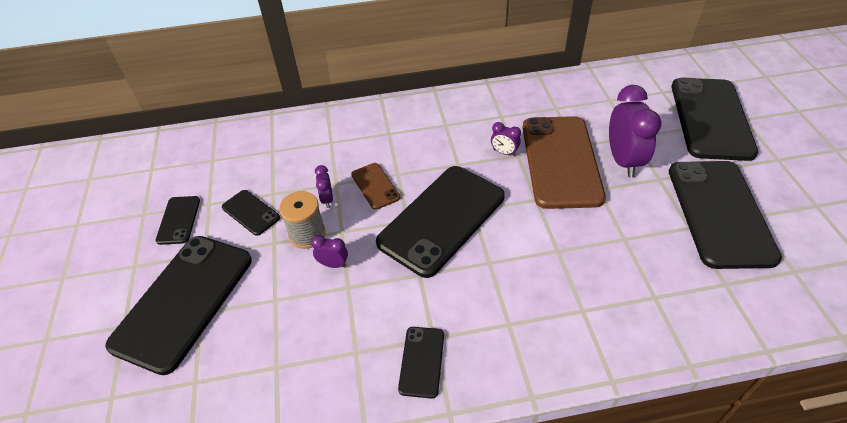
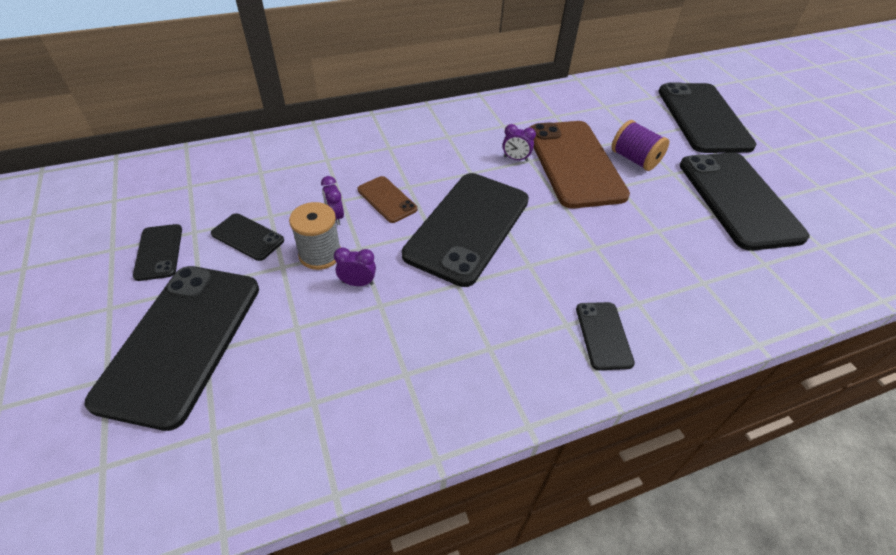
camera: 15 degrees left, 0 degrees up
black phone [398,327,444,399] -> black phone moved to [576,302,635,370]
purple clock [609,85,661,177] -> purple spool [611,120,669,171]

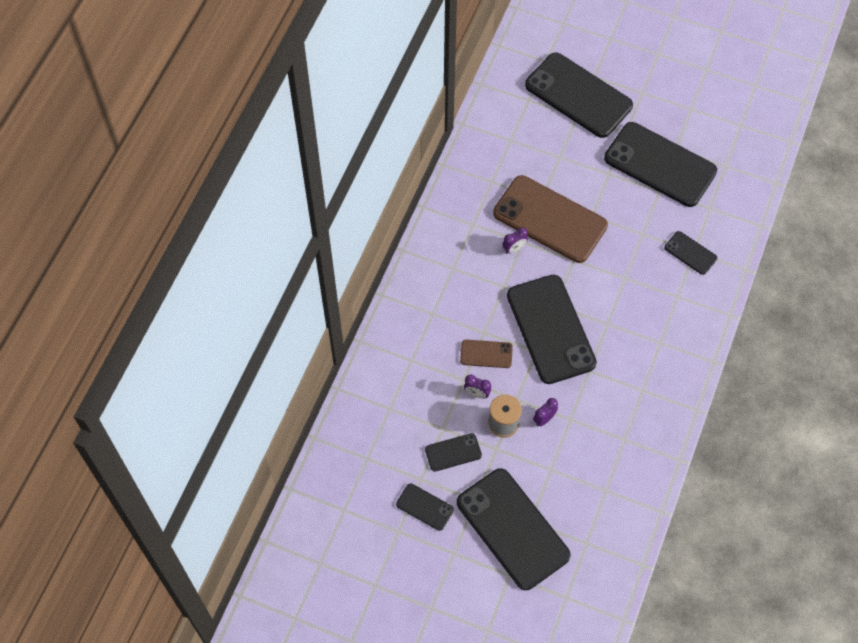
camera: 45 degrees left, 15 degrees up
black phone [576,302,635,370] -> black phone moved to [664,231,717,275]
purple spool [611,120,669,171] -> none

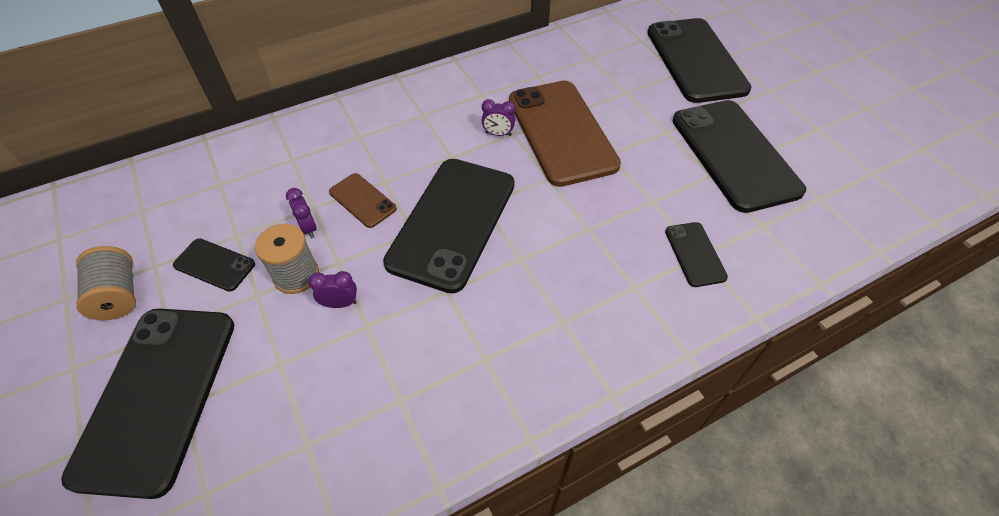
camera: 40 degrees right, 10 degrees down
black phone [396,483,454,531] -> grey spool [76,246,136,320]

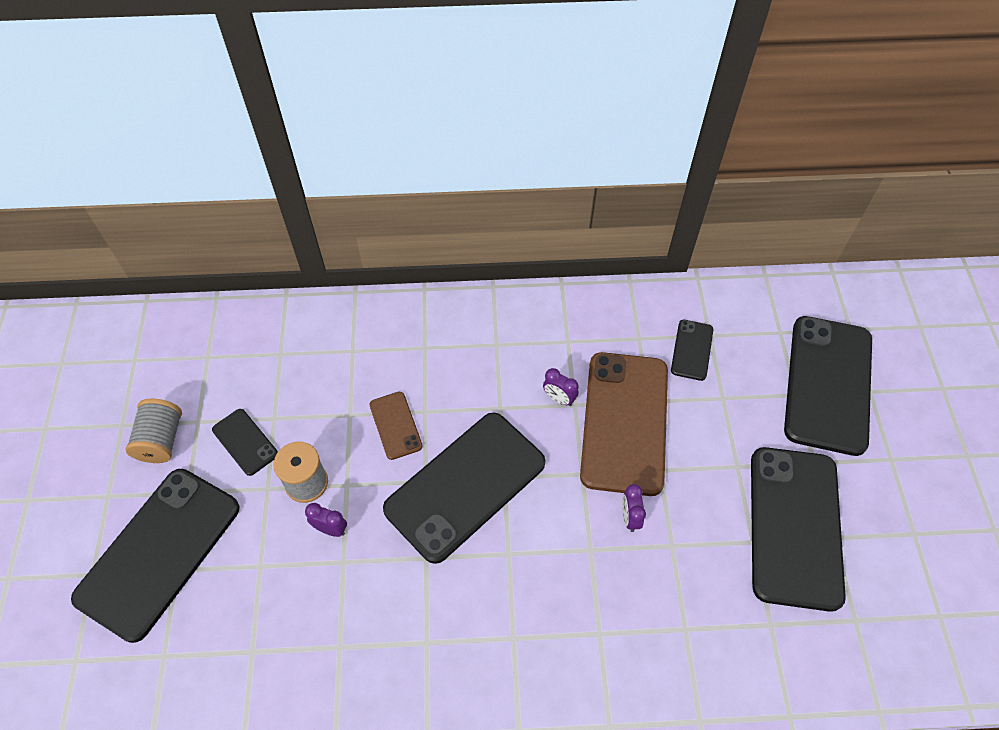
camera: 25 degrees right, 5 degrees up
purple clock [286,188,317,238] -> purple clock moved to [622,484,646,532]
black phone [665,222,728,287] -> black phone moved to [671,320,713,381]

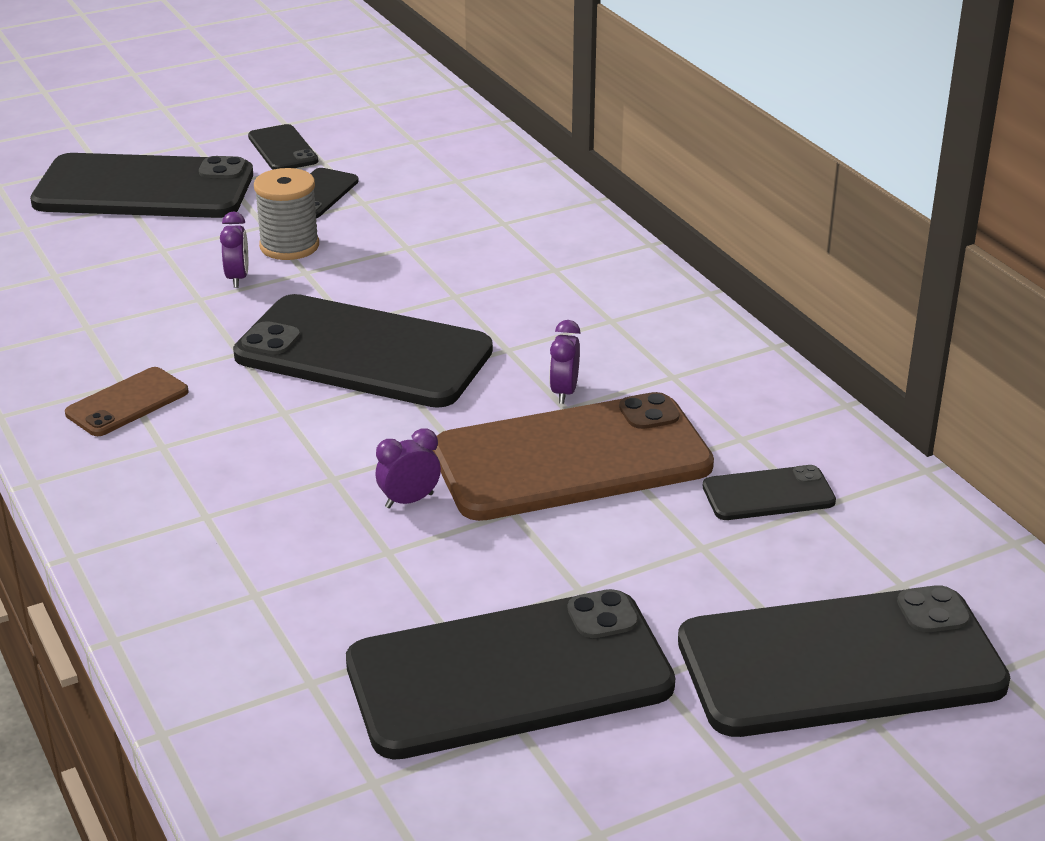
camera: 65 degrees right, 25 degrees down
grey spool [125,399,182,463] -> black phone [248,124,318,170]
brown phone [370,392,423,460] -> brown phone moved to [65,367,189,436]

